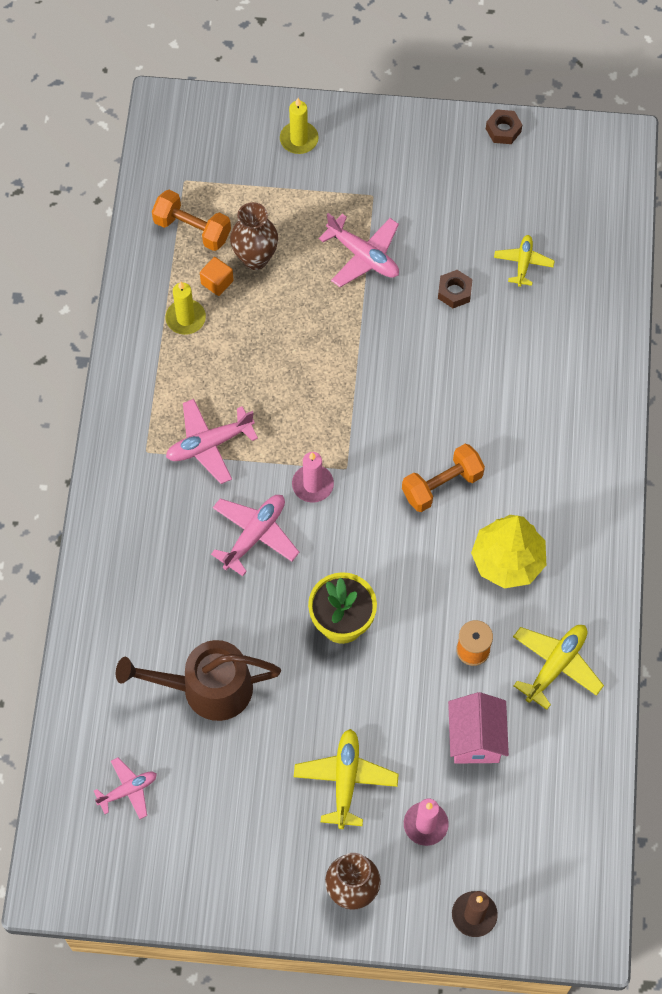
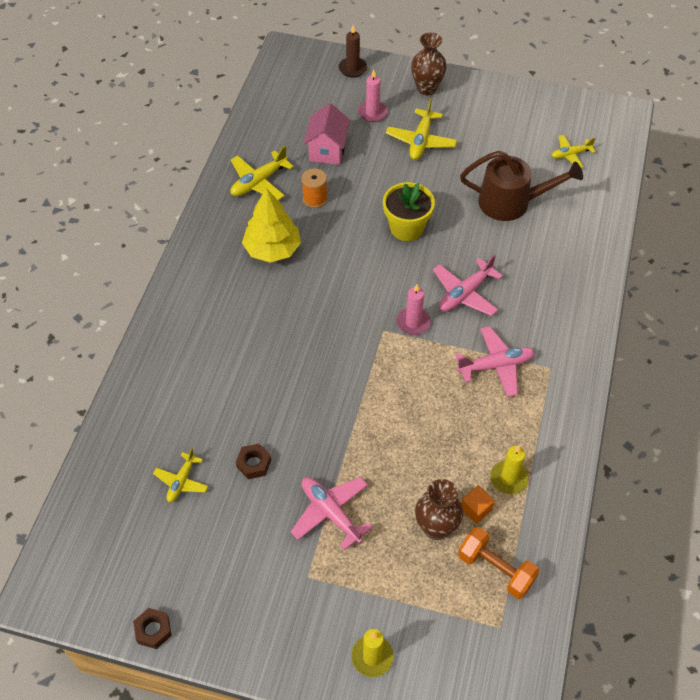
camera: 170 degrees left, 10 degrees down
pink plane [94,758,157,819] -> yellow plane [551,135,596,168]
orange dumbbell [402,444,485,512] -> none

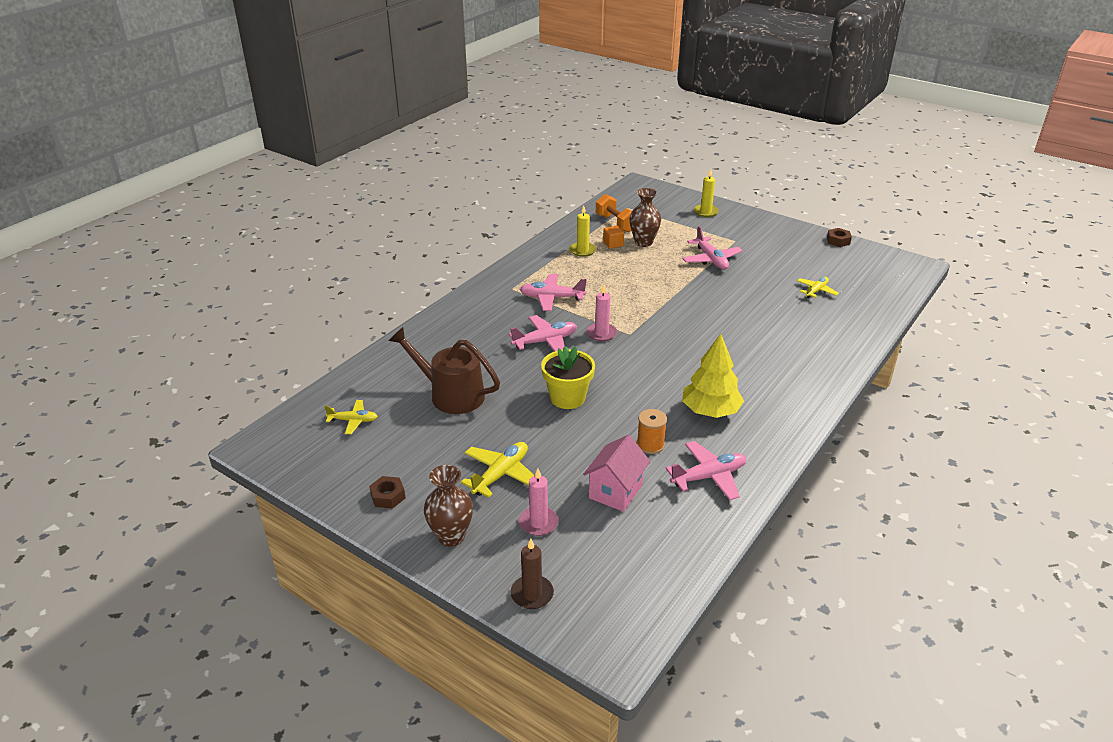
camera: 160 degrees left, 20 degrees down
yellow plane [230,146,294,200] -> pink plane [665,441,746,500]
brown nut [236,444,271,479] -> brown nut moved to [369,476,405,509]

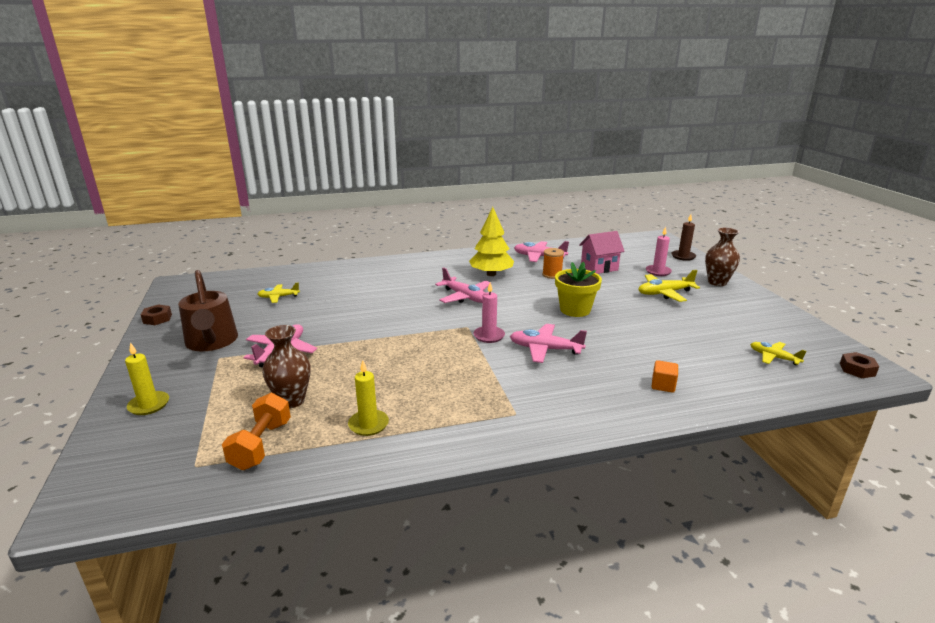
camera: 140 degrees left, 10 degrees down
brown nut [369,476,405,509] -> brown nut moved to [840,352,879,378]
brown watering can [389,327,500,414] -> brown watering can moved to [178,270,238,351]
pink plane [520,274,587,311] -> pink plane moved to [435,267,490,303]
orange cube [603,226,624,249] -> orange cube moved to [652,360,678,393]

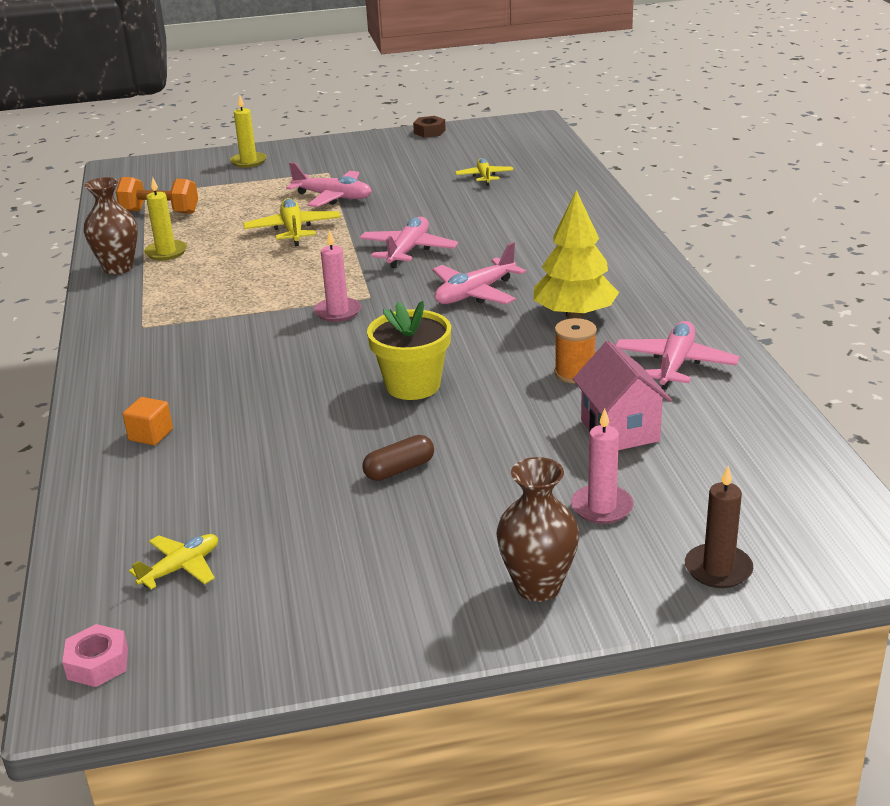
camera: 95 degrees right, 5 degrees up
brown watering can [178,270,238,351] -> none
brown vase [262,325,310,408] -> brown vase moved to [84,177,138,274]
pink plane [510,324,587,363] -> pink plane moved to [359,217,458,268]
yellow plane [638,270,700,302] -> yellow plane moved to [243,198,341,246]
brown nut [840,352,879,378] -> pink nut [62,624,128,687]
none -> brown capsule [362,435,434,481]

